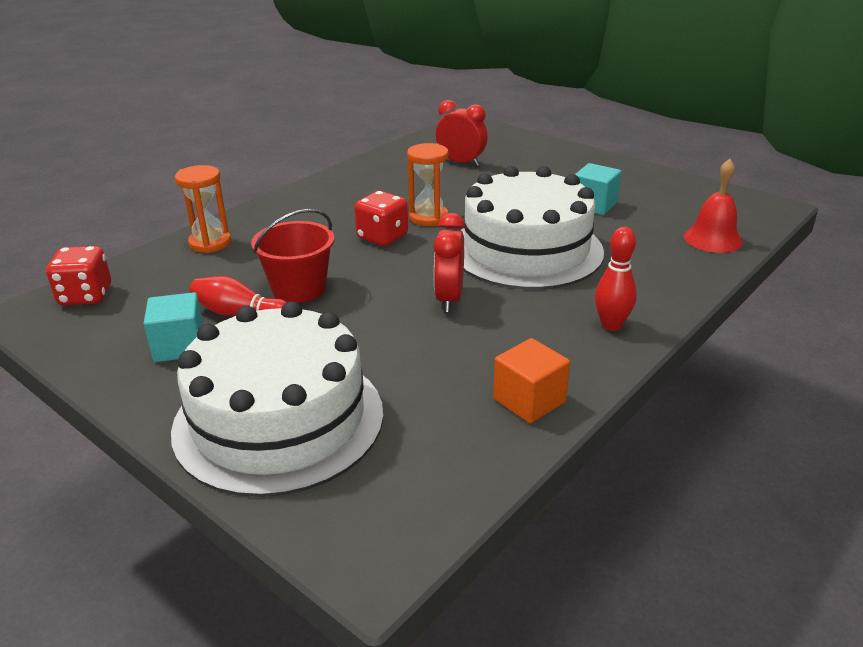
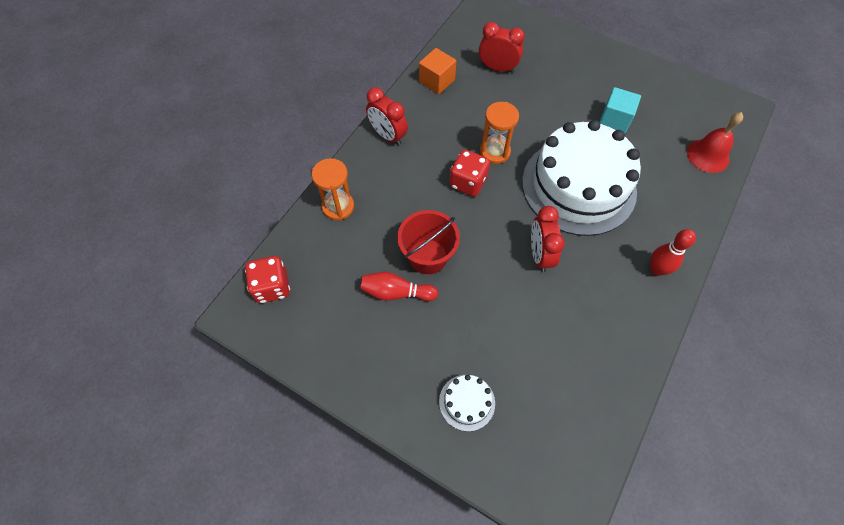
camera: 10 degrees left, 30 degrees up
turquoise cube [144,292,204,362] -> none
white cake [171,302,383,497] -> white cake [439,374,495,432], size x0.41
orange cube [493,338,570,423] -> orange cube moved to [419,48,456,94]
none -> red clock [366,87,408,146]

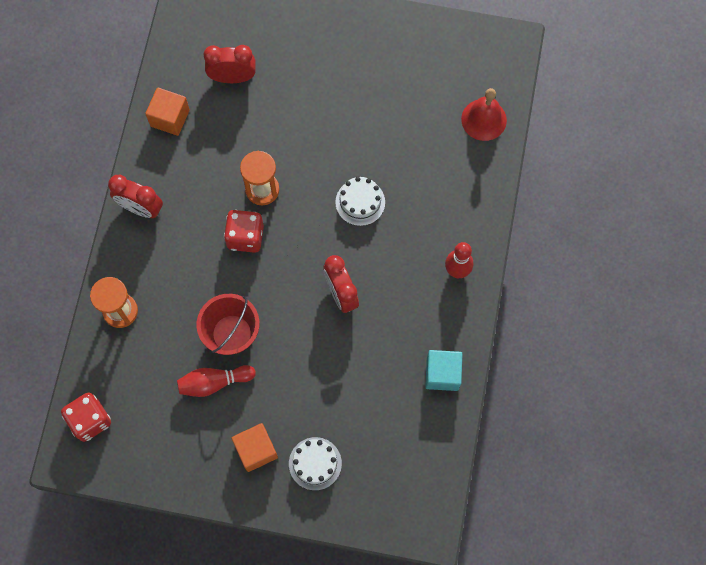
camera: 20 degrees left, 10 degrees up
white cake [522,120,641,236] -> white cake [335,177,385,226], size x0.41
turquoise cube [599,87,641,133] -> turquoise cube moved to [425,350,462,391]
none -> orange cube [232,423,278,472]

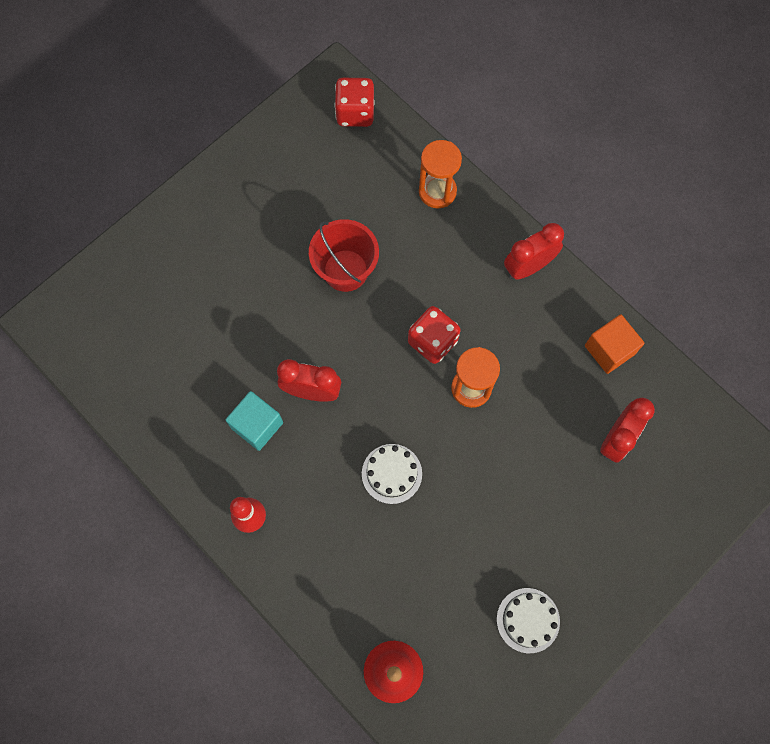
camera: 125 degrees right, 0 degrees up
red bowling pin [177,365,256,397] -> none
orange cube [232,423,278,472] -> none
white cake [289,437,342,490] -> white cake moved to [497,588,560,653]
turquoise cube [425,350,462,391] -> turquoise cube moved to [225,391,283,451]

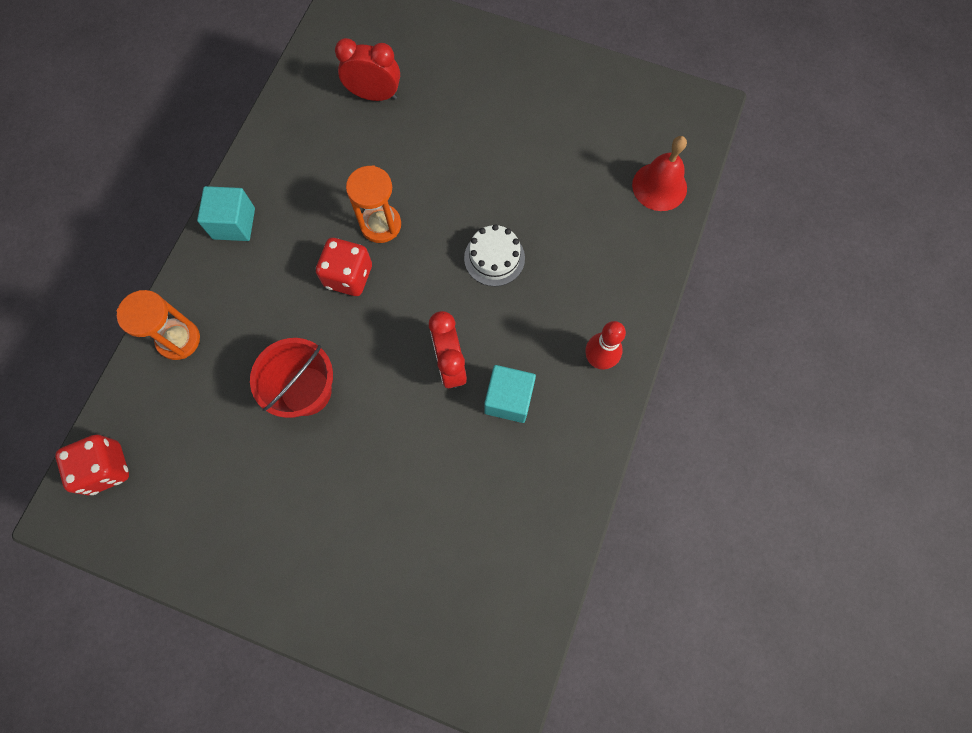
camera: 115 degrees left, 0 degrees up
white cake [497,588,560,653] -> none
red clock [504,223,564,280] -> turquoise cube [197,186,255,241]
orange cube [585,314,644,374] -> none

